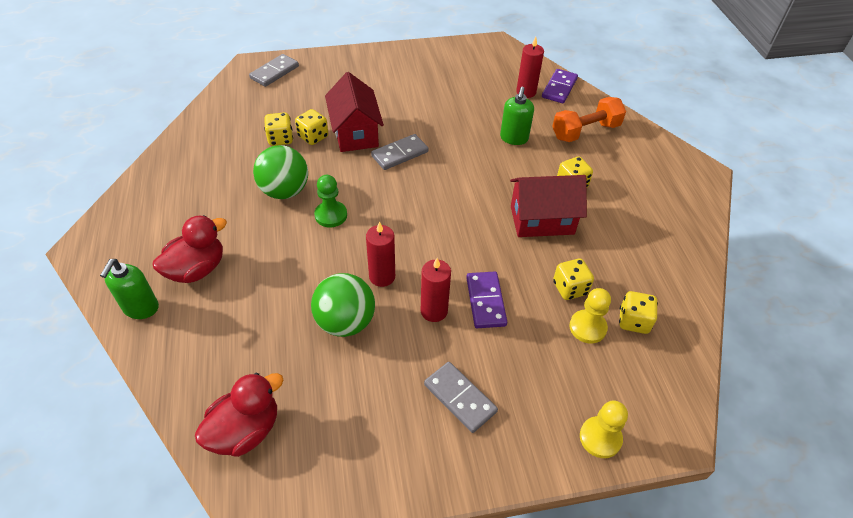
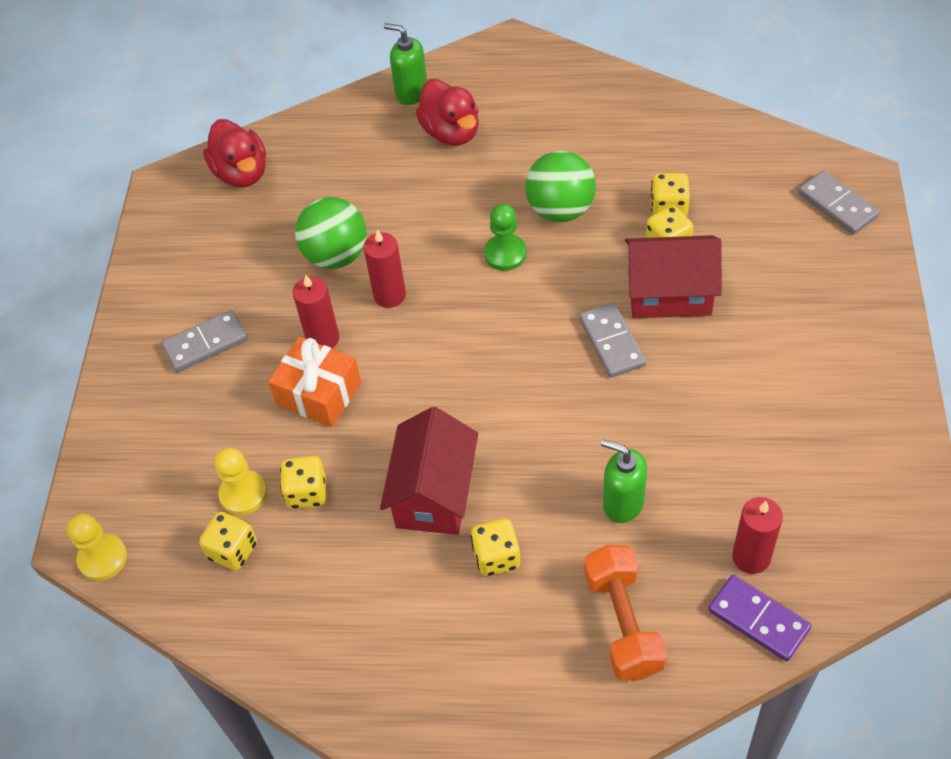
camera: 110 degrees right, 5 degrees up
purple domino [466,272,507,328] -> orange gift [268,337,361,427]
yellow pawn [580,401,628,458] -> yellow pawn moved to [67,514,127,581]

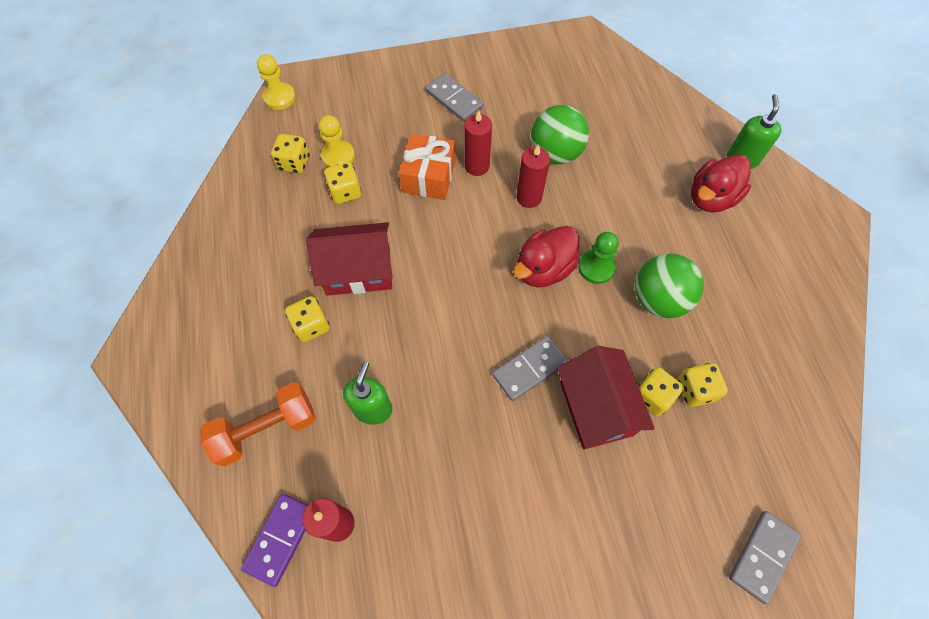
camera: 70 degrees right, 10 degrees up
red duck [203,119,266,187] -> red duck moved to [513,226,579,287]

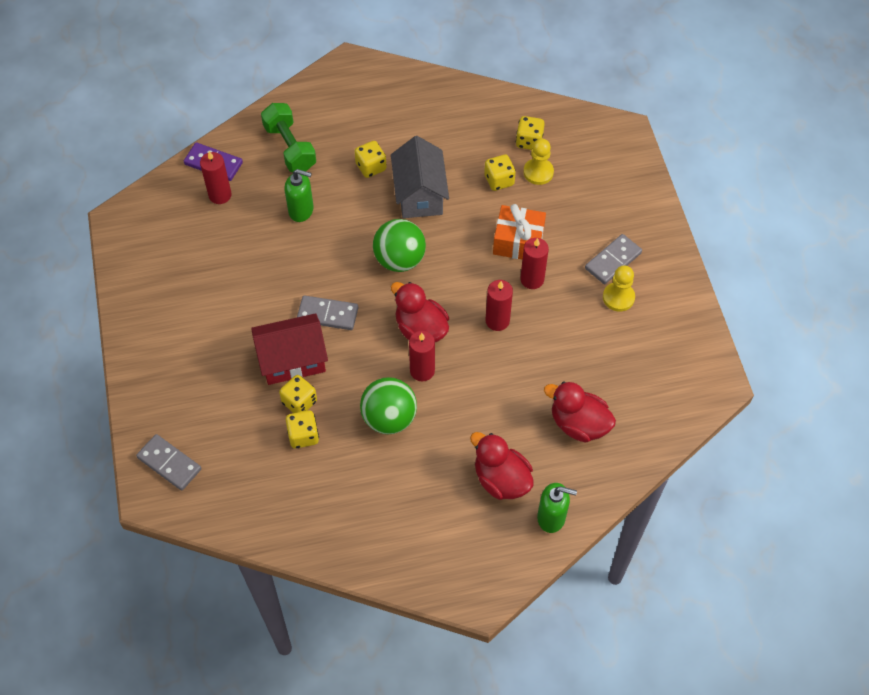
camera: 90 degrees right, 5 degrees down
orange dumbbell [200,383,316,466] -> green dumbbell [261,103,316,172]
yellow pawn [257,54,296,110] -> yellow pawn moved to [603,265,635,311]
red house [306,222,393,296] -> grey house [391,136,449,218]
grey domino [492,336,568,401] -> grey domino turned 45 degrees counterclockwise [297,295,358,330]
green ball [531,105,589,164] -> green ball moved to [373,219,426,272]
green pawn [578,232,619,284] -> red candle [409,331,435,381]
none -> red duck [544,381,616,443]

